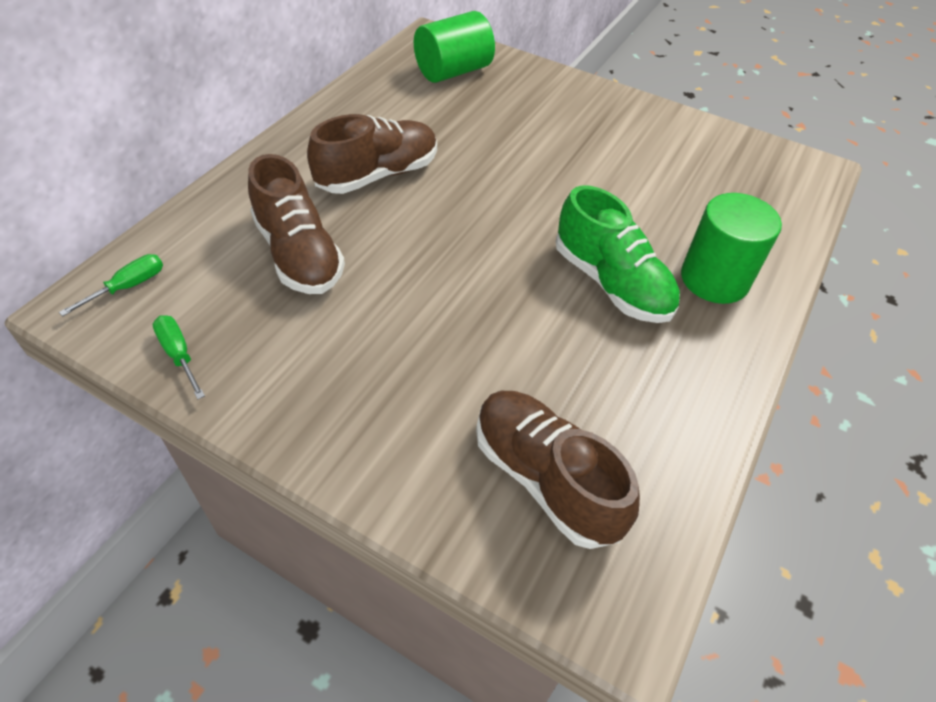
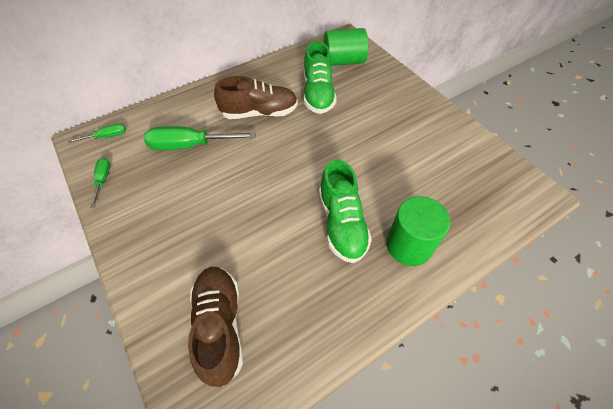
camera: 30 degrees right, 5 degrees up
brown shoe [248,154,345,294] -> green screwdriver [144,126,256,150]
none -> green shoe [304,41,336,114]

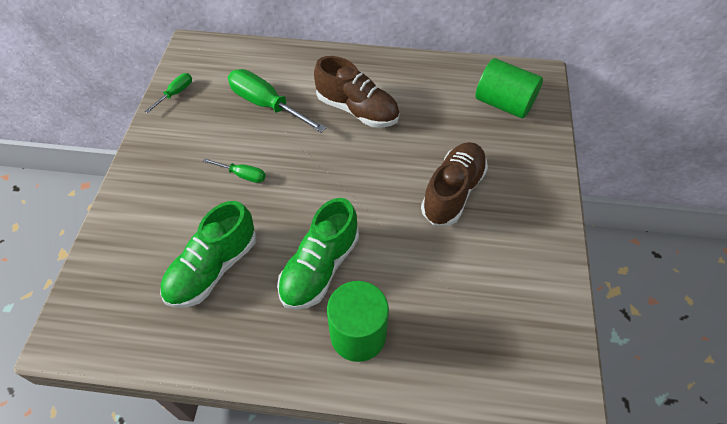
camera: 40 degrees right, 0 degrees up
green screwdriver [68,123,126,143] -> green screwdriver moved to [203,158,266,183]
brown shoe [188,267,243,387] -> brown shoe moved to [421,142,488,226]
green shoe [304,41,336,114] -> green shoe moved to [160,201,256,308]

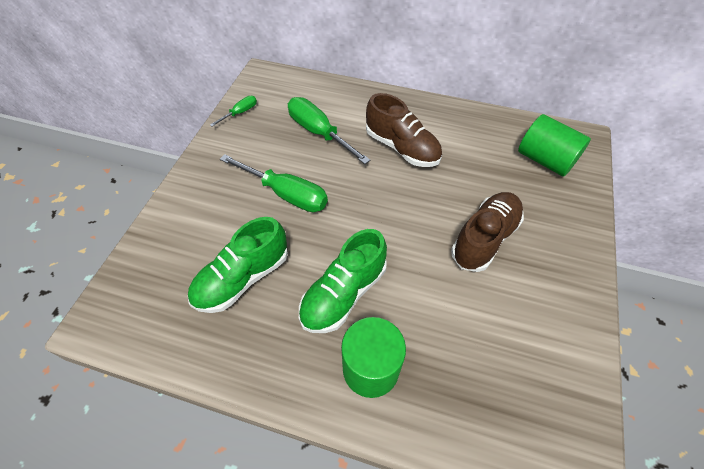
camera: 10 degrees right, 0 degrees up
green screwdriver [203,158,266,183] -> green screwdriver [220,154,328,212], size x1.96

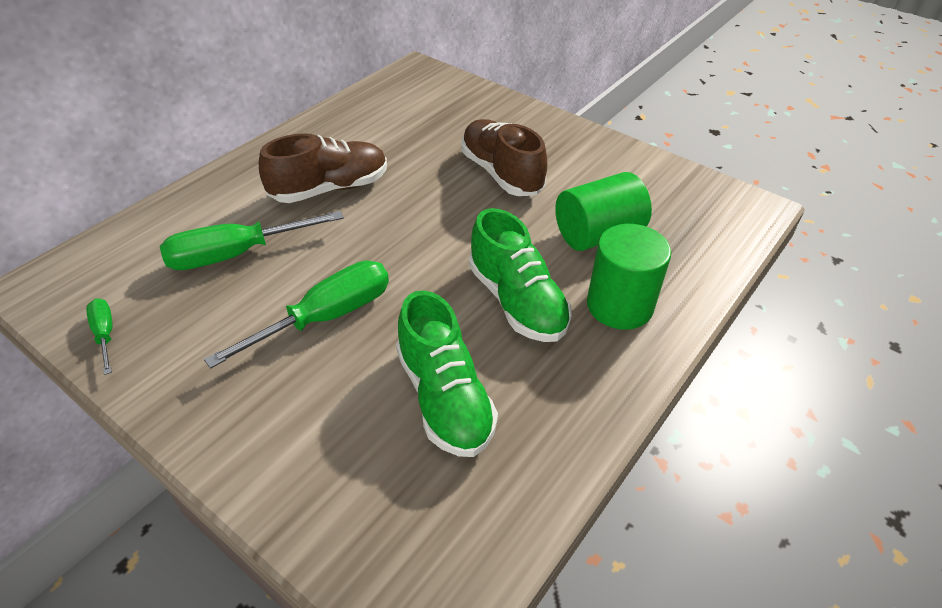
camera: 70 degrees left, 10 degrees down
green cylinder [518,114,591,176] -> green cylinder moved to [555,172,652,251]

